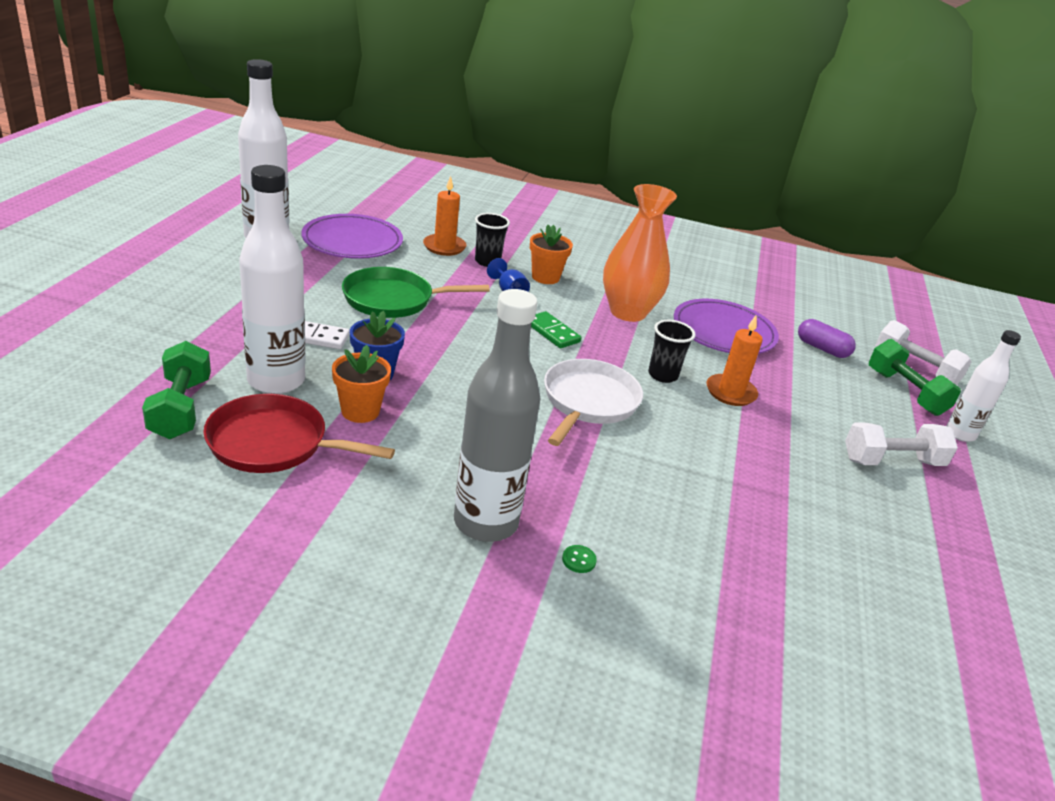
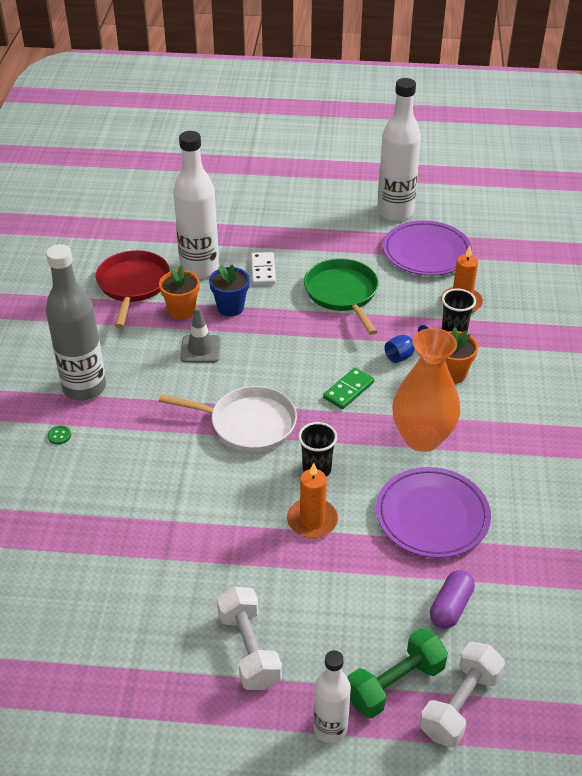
camera: 85 degrees right, 10 degrees up
green dumbbell [142,341,211,439] -> none
none -> grey traffic cone [180,307,221,363]

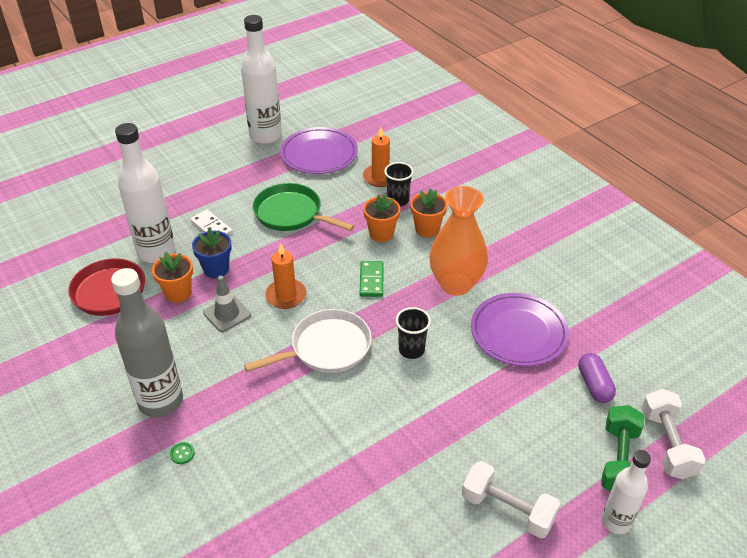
camera: 40 degrees left, 0 degrees up
orange candle [287,463,338,538] -> orange candle moved to [265,243,307,309]
blue goblet [384,325,428,363] -> orange flower pot [363,193,400,242]

